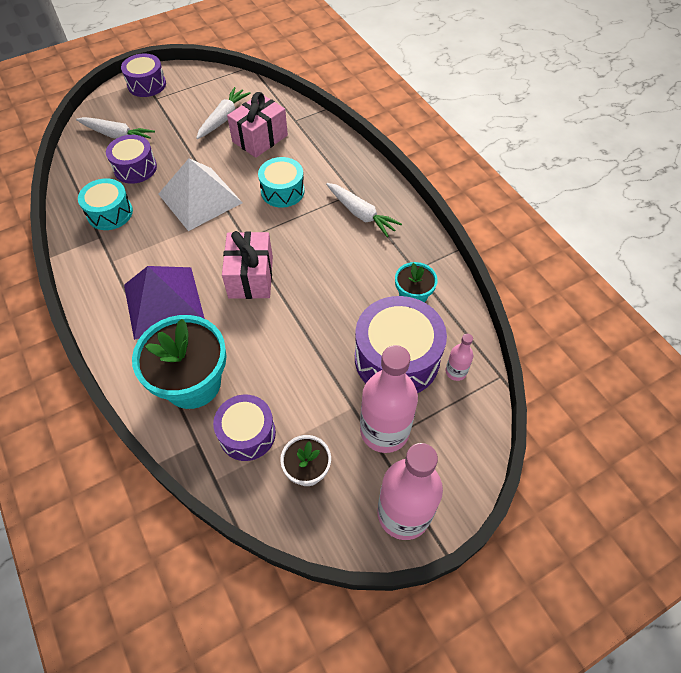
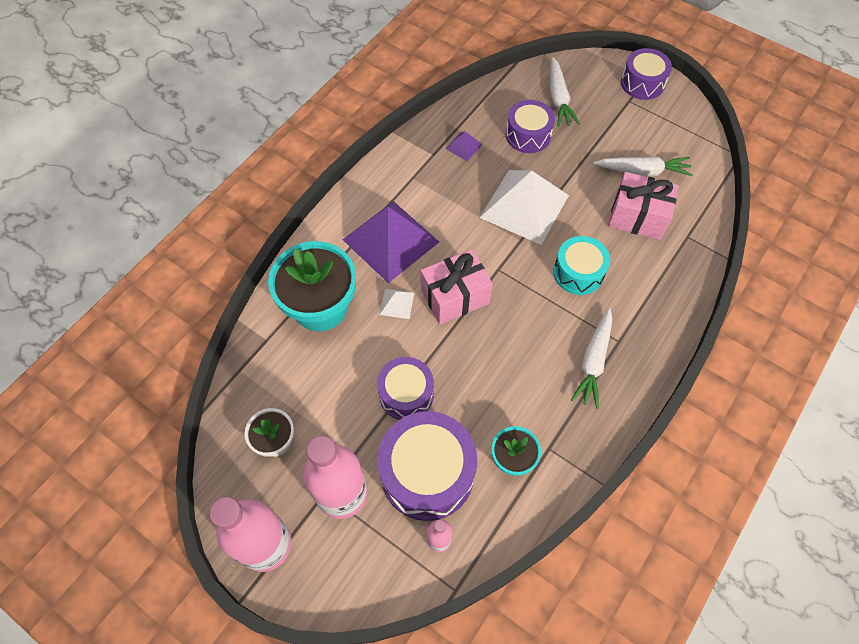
camera: 65 degrees right, 5 degrees up
turquoise drum [78,178,133,230] -> purple pyramid [446,131,483,161]
purple drum [213,395,276,461] -> purple drum moved to [377,357,434,420]
none -> white pyramid [379,289,414,319]

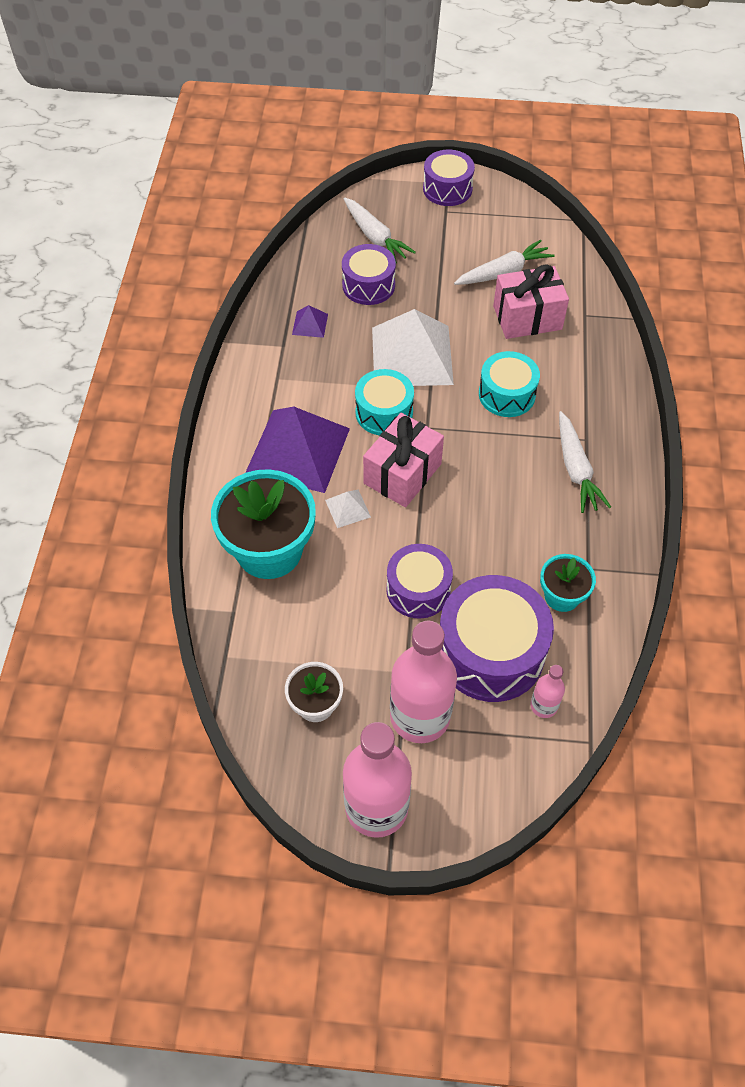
camera: 30 degrees left, 5 degrees down
none -> turquoise drum [355,369,414,435]

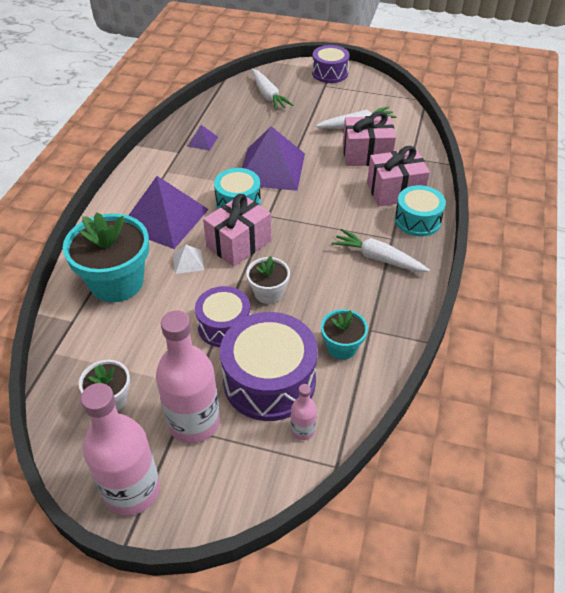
camera: 10 degrees right, 10 degrees down
purple drum [342,244,396,305] -> none
white pyramid [372,309,454,386] -> purple pyramid [242,126,305,191]
turquoise drum [479,351,540,417] -> turquoise drum moved to [395,185,446,236]
white carrot [559,411,611,513] -> white carrot turned 120 degrees clockwise [332,229,430,272]
none -> white flower pot [246,256,290,304]
none -> pink gift [367,146,430,206]

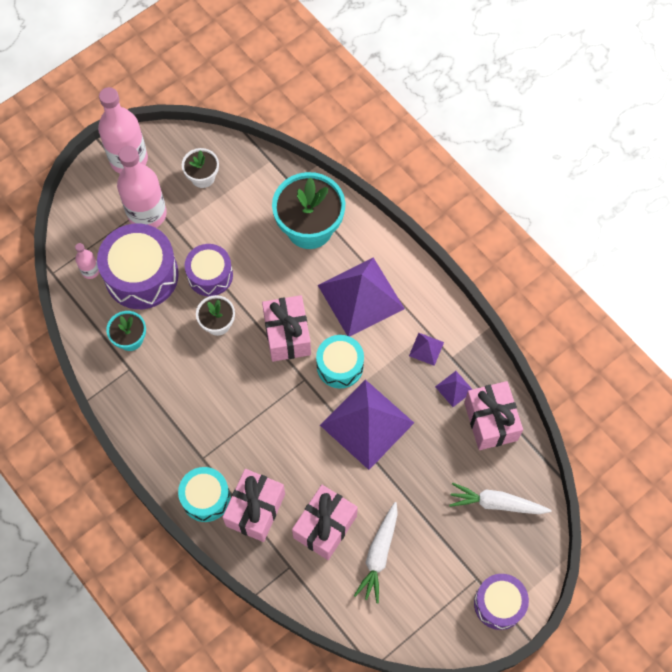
camera: 125 degrees right, 20 degrees up
white pyramid [173,245,204,274] -> none
white carrot [332,229,430,272] -> none
none -> purple pyramid [409,333,444,366]
none -> pink gift [464,381,523,450]

